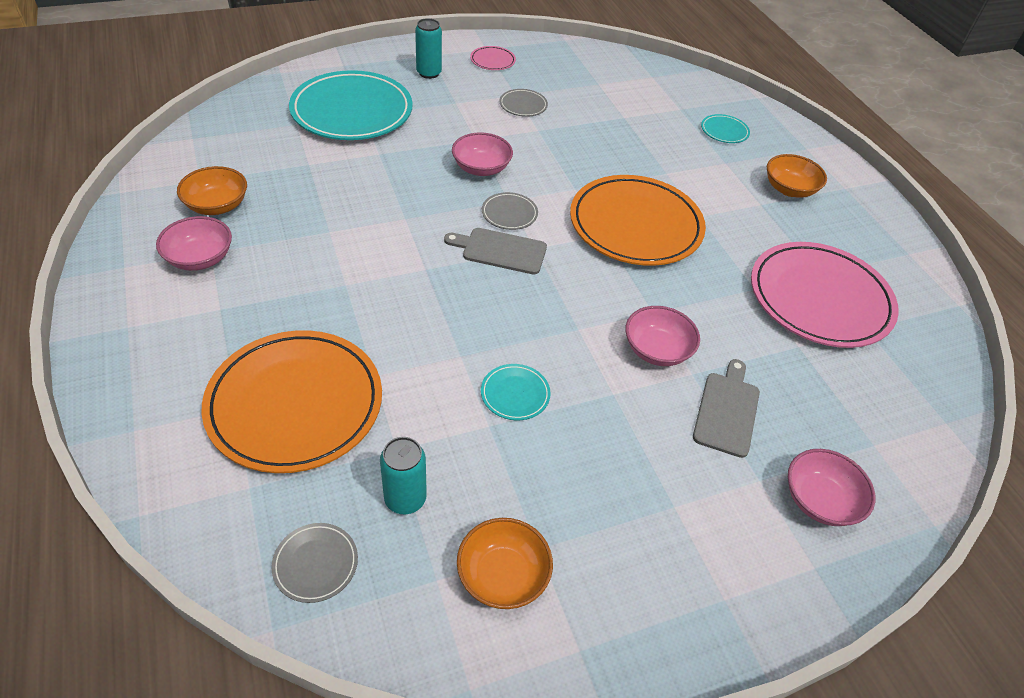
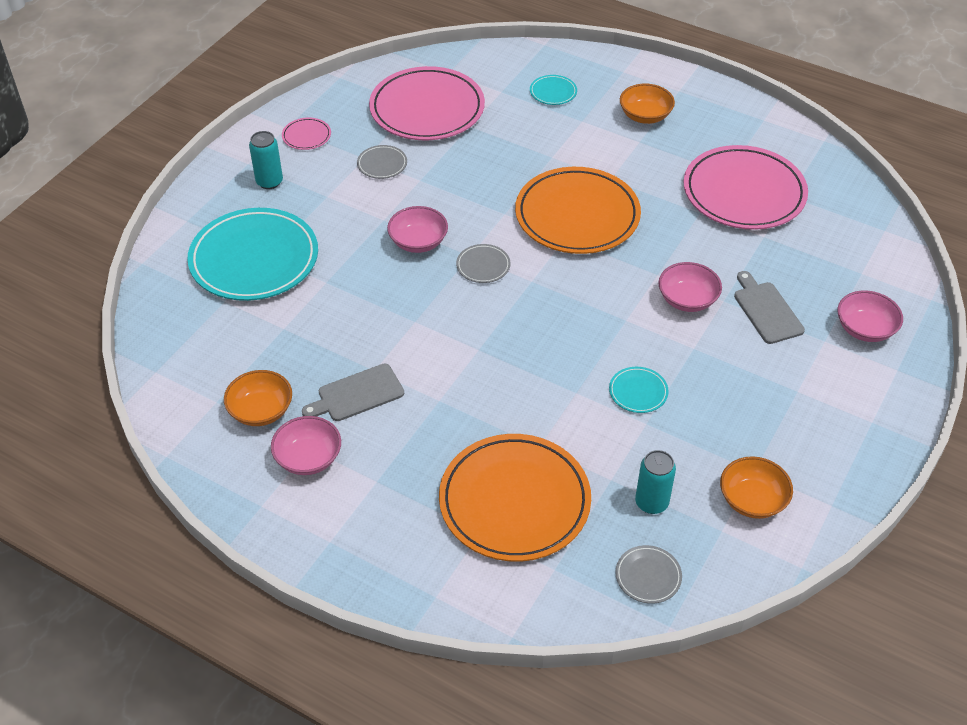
camera: 35 degrees left, 0 degrees up
grey cutting board [444,228,547,275] -> grey cutting board moved to [302,364,404,421]
none -> pink plate [369,66,485,140]

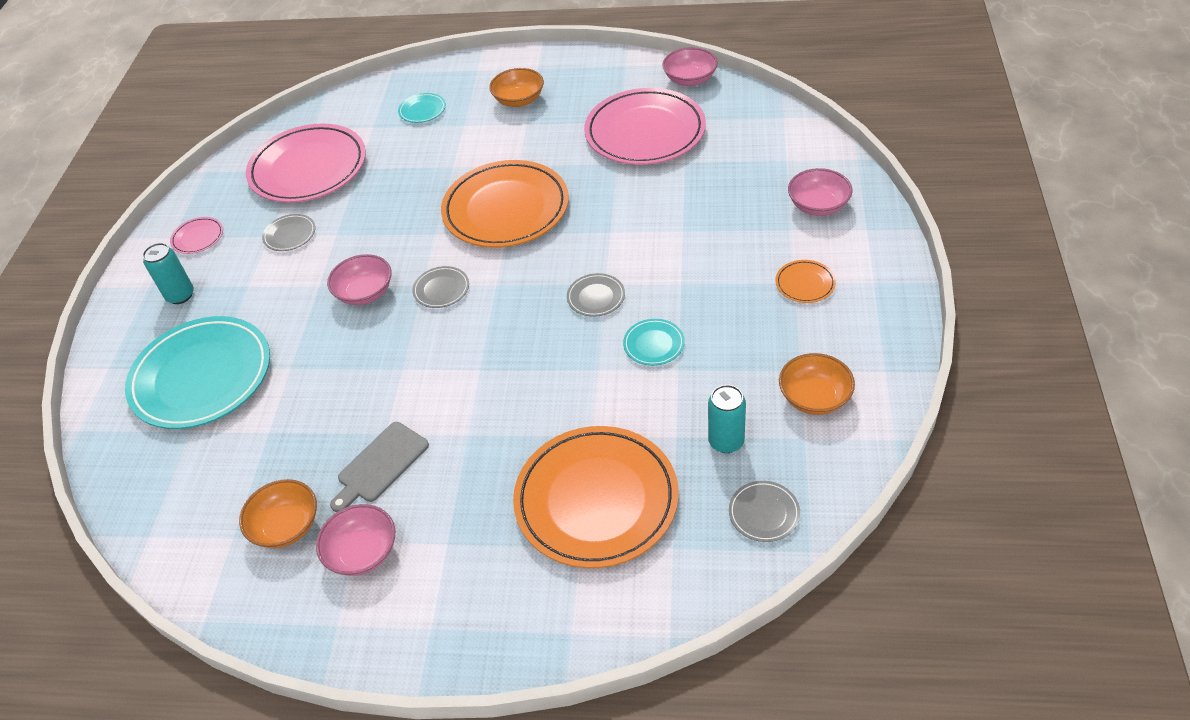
camera: 20 degrees left, 0 degrees up
pink bowl [658,262,722,312] -> pink bowl moved to [662,47,718,86]
grey cutting board [734,271,805,344] -> none
none -> grey plate [567,273,625,317]
none -> orange plate [775,260,836,303]

